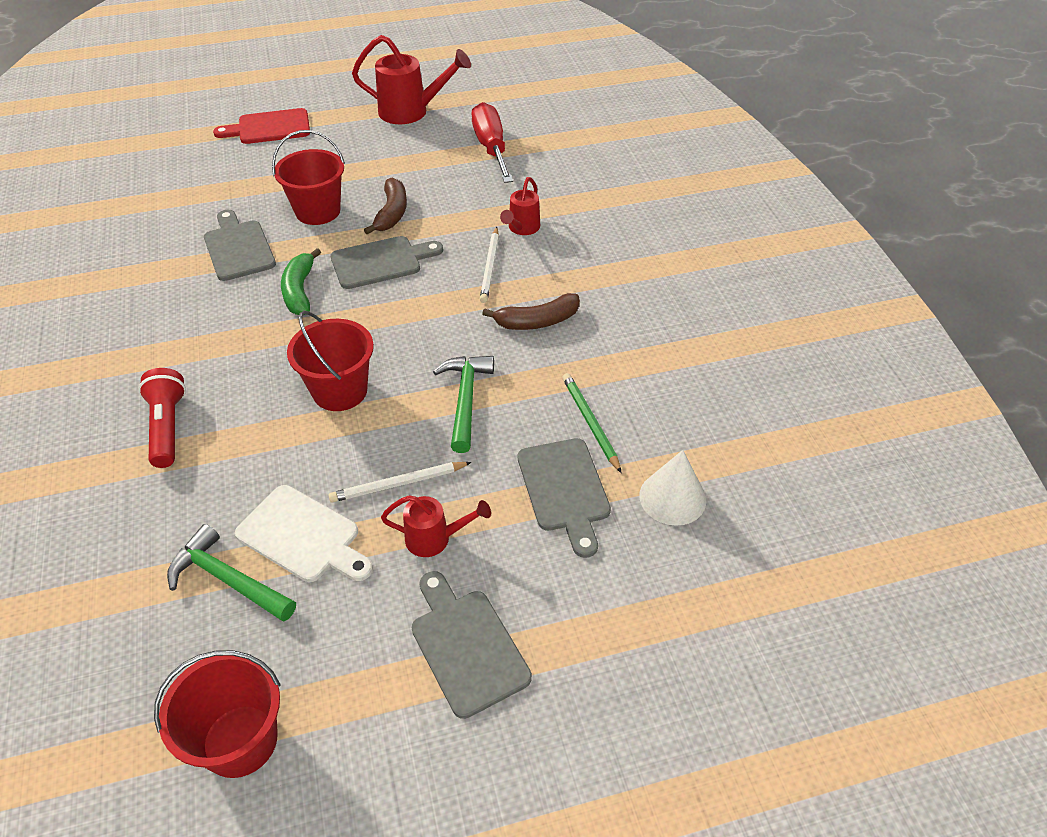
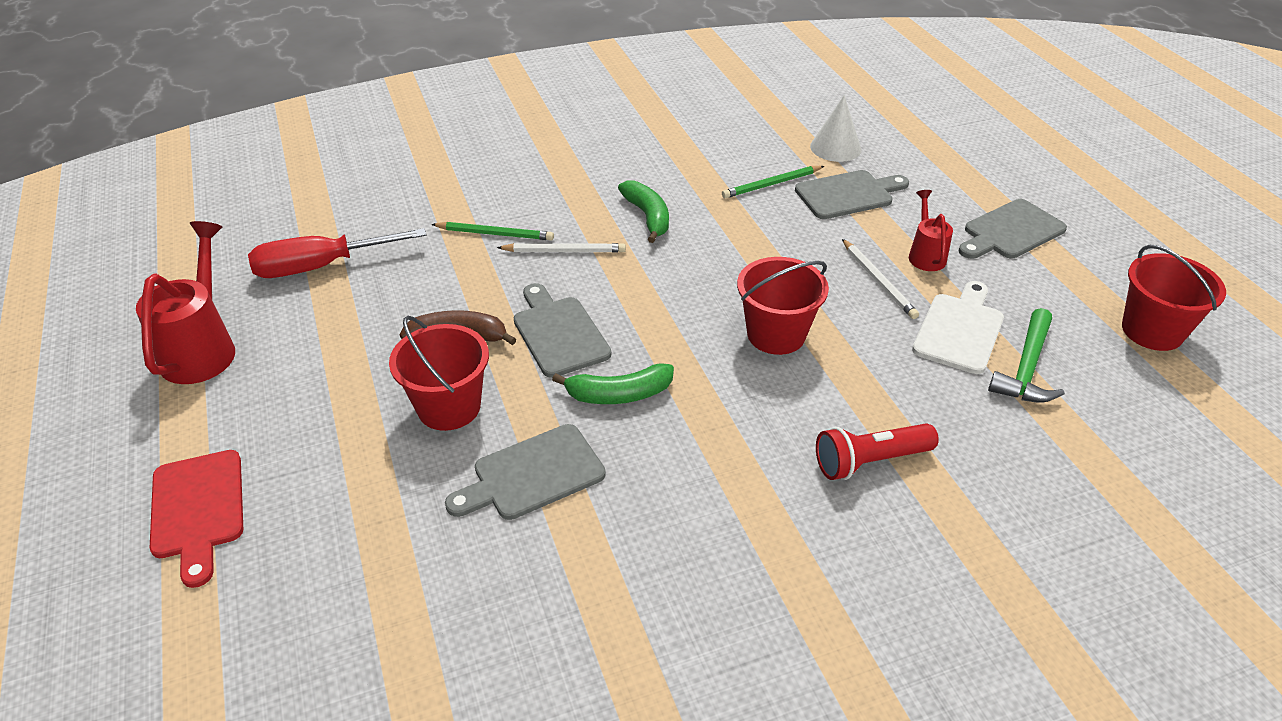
camera: 95 degrees left, 5 degrees down
green hammer [433,356,494,453] -> none
brown banana [482,293,580,330] -> green banana [618,180,669,243]
red watering can [500,177,540,235] -> green pencil [431,222,554,241]

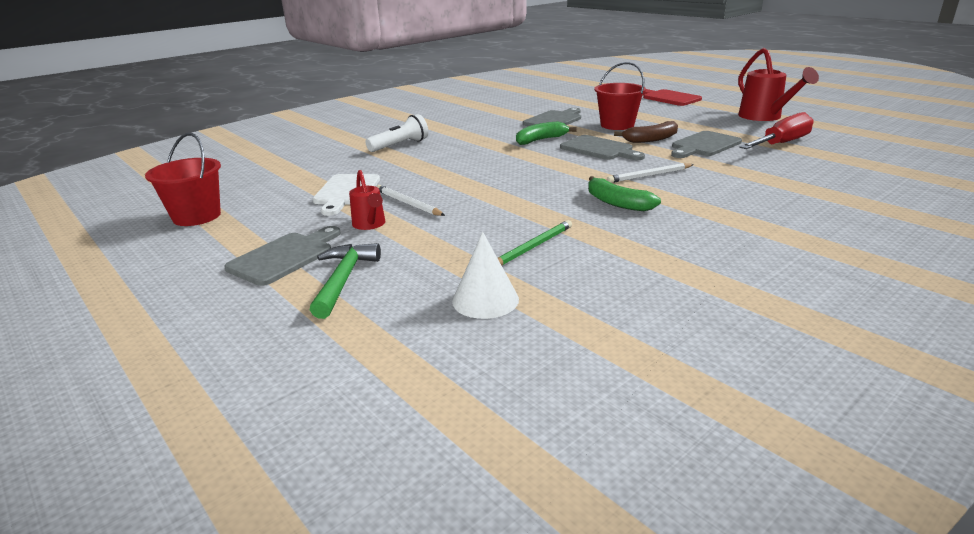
camera: 160 degrees right, 15 degrees down
green pencil [431,222,554,241] -> none
red bucket [737,257,829,355] -> none
grey cutting board [795,170,909,219] -> grey cutting board moved to [671,131,742,158]
red flashlight [816,423,939,480] -> white flashlight [365,114,428,152]
green hammer [988,308,1065,403] -> green hammer moved to [310,243,381,319]

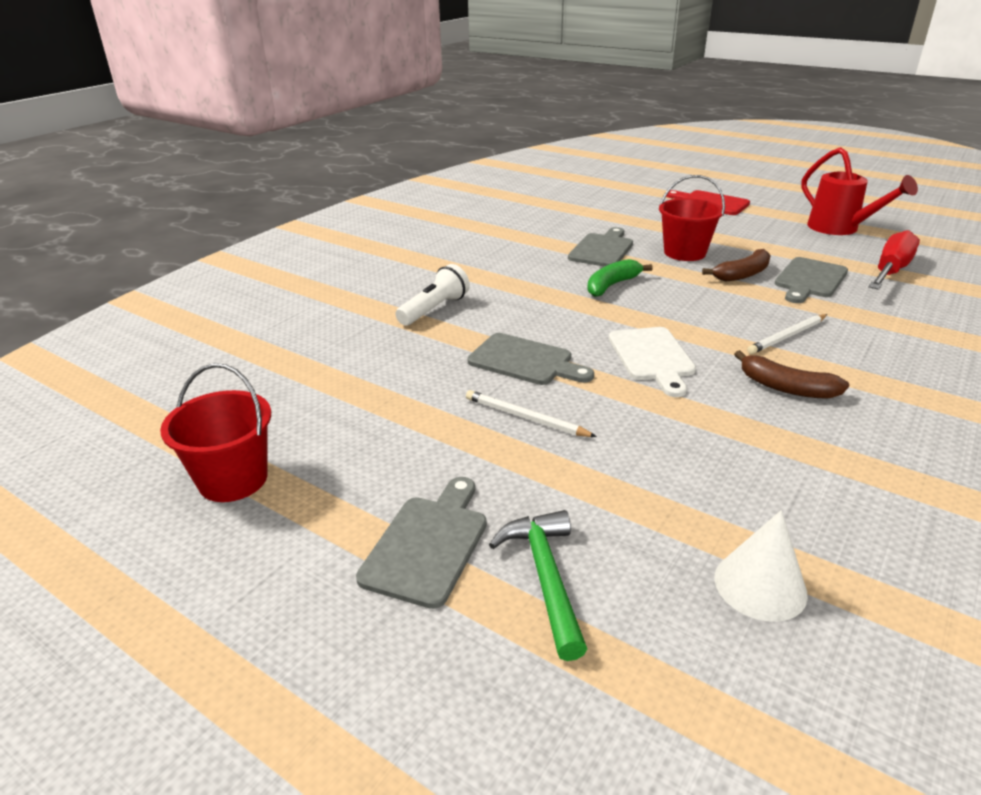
camera: 15 degrees left, 5 degrees up
white cutting board [313,174,380,216] -> white cutting board moved to [609,327,696,397]
red watering can [349,170,385,230] -> none
green pencil [498,220,572,266] -> none
grey cutting board [560,135,645,160] -> grey cutting board moved to [467,333,594,385]
green banana [588,176,661,211] -> brown banana [734,350,849,399]

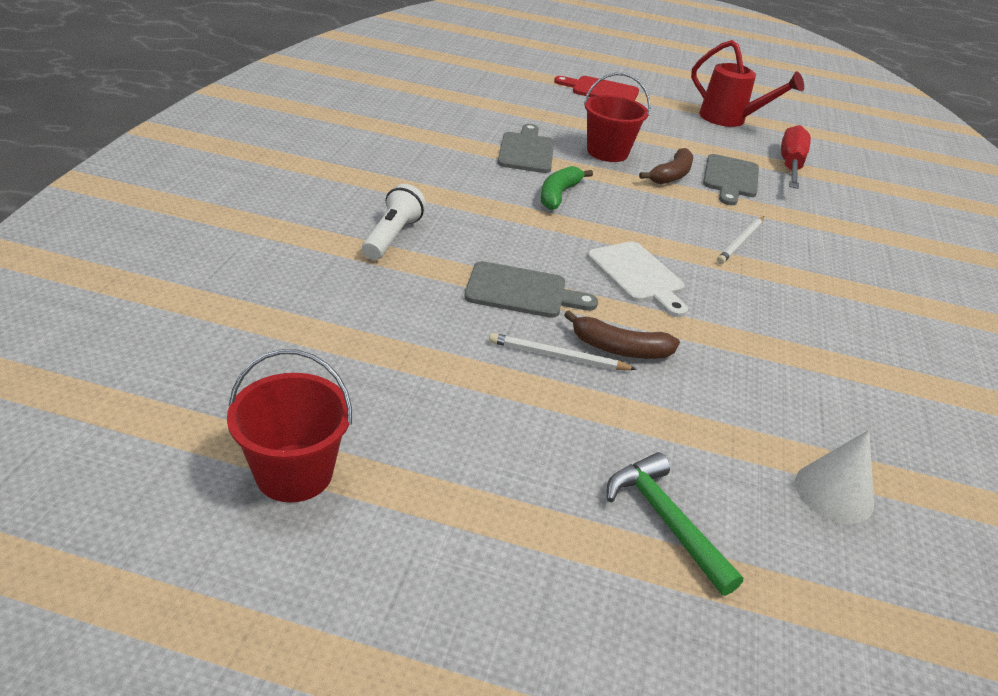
camera: 25 degrees left, 5 degrees up
grey cutting board [356,477,487,609] -> none
brown banana [734,350,849,399] -> brown banana moved to [564,310,680,359]

